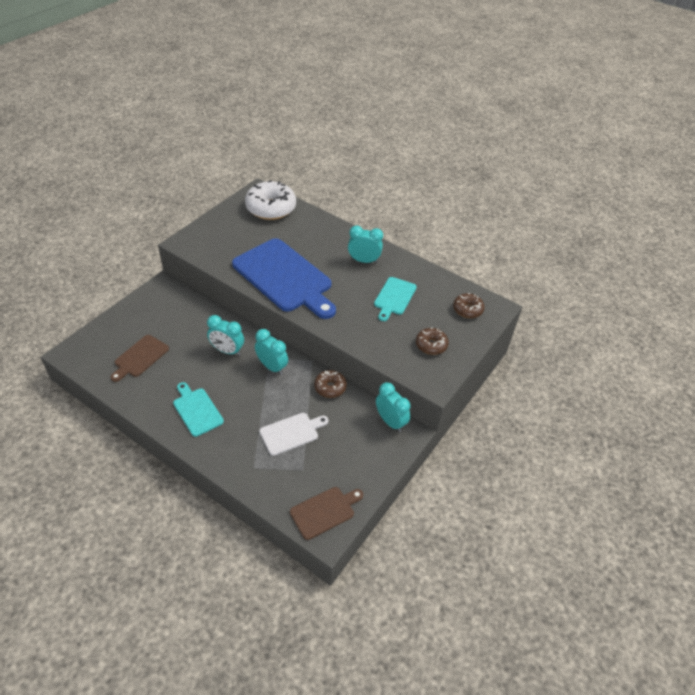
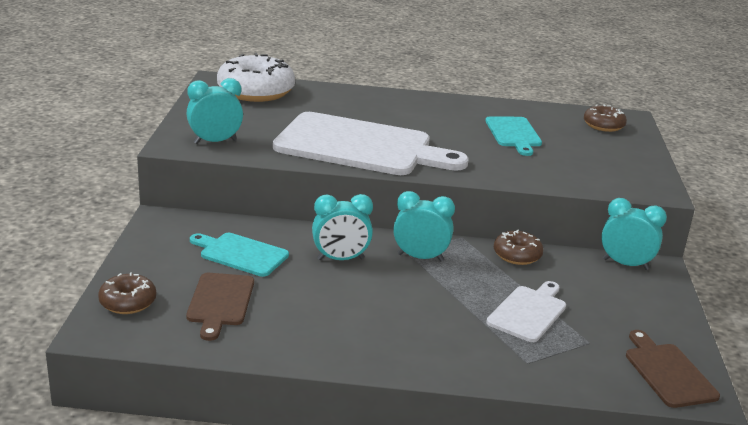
camera: 30 degrees left, 20 degrees down
turquoise cutting board [173,382,224,437] -> turquoise cutting board moved to [190,233,289,277]
blue cutting board [232,238,336,319] -> white cutting board [273,112,469,175]
brown cutting board [290,487,363,540] -> brown cutting board turned 45 degrees counterclockwise [626,330,720,408]
turquoise clock [348,225,383,263] -> turquoise clock moved to [187,78,243,144]
brown donut [416,327,449,355] -> brown donut moved to [98,272,156,314]

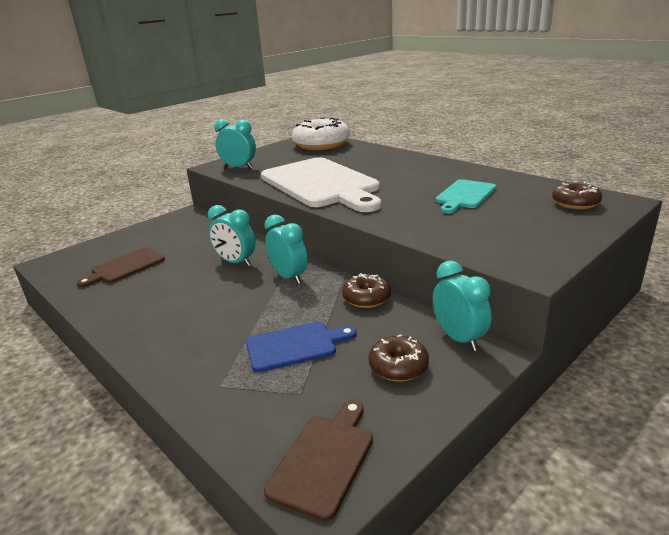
camera: 45 degrees right, 0 degrees up
brown donut [98,272,156,314] -> brown donut moved to [369,335,429,382]
turquoise cutting board [190,233,289,277] -> none
white cutting board [486,281,566,342] -> blue cutting board [246,322,357,372]

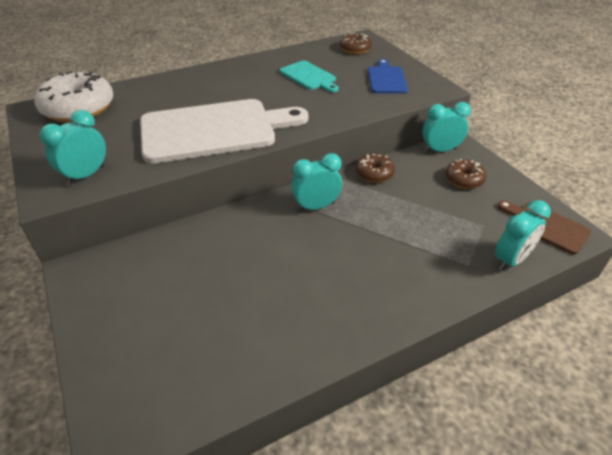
camera: 75 degrees left, 15 degrees up
brown cutting board [77,247,165,287] -> none
turquoise clock [208,205,256,266] -> turquoise clock moved to [495,200,551,271]
blue cutting board [246,322,357,372] -> blue cutting board moved to [368,59,408,94]

